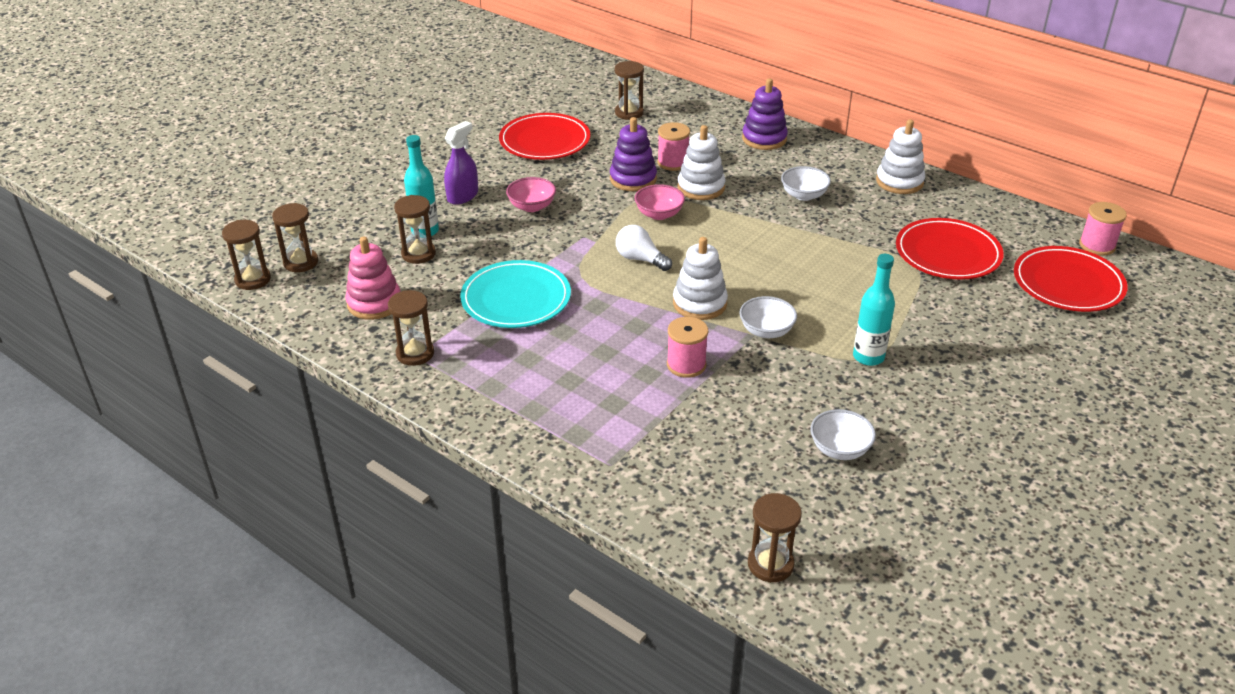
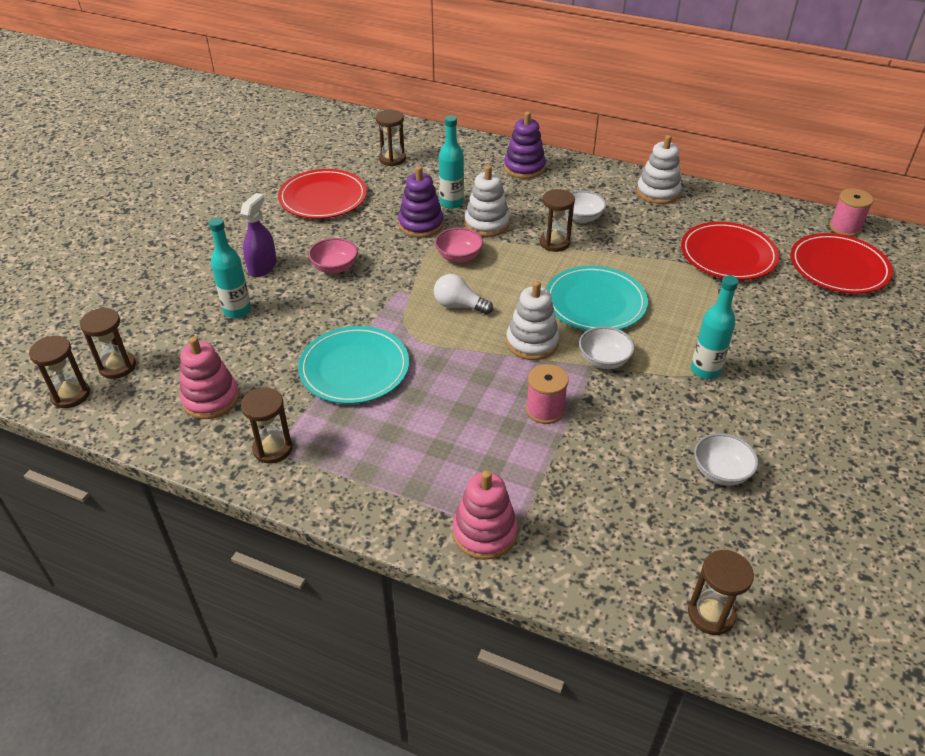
camera: 15 degrees left, 5 degrees up
brown hourglass [394,195,436,264] -> brown hourglass moved to [539,189,575,252]
pink spool [657,122,690,171] -> turquoise bottle [439,115,464,209]
none -> pink stacking toy [452,471,518,560]
none -> turquoise plate [546,266,648,330]

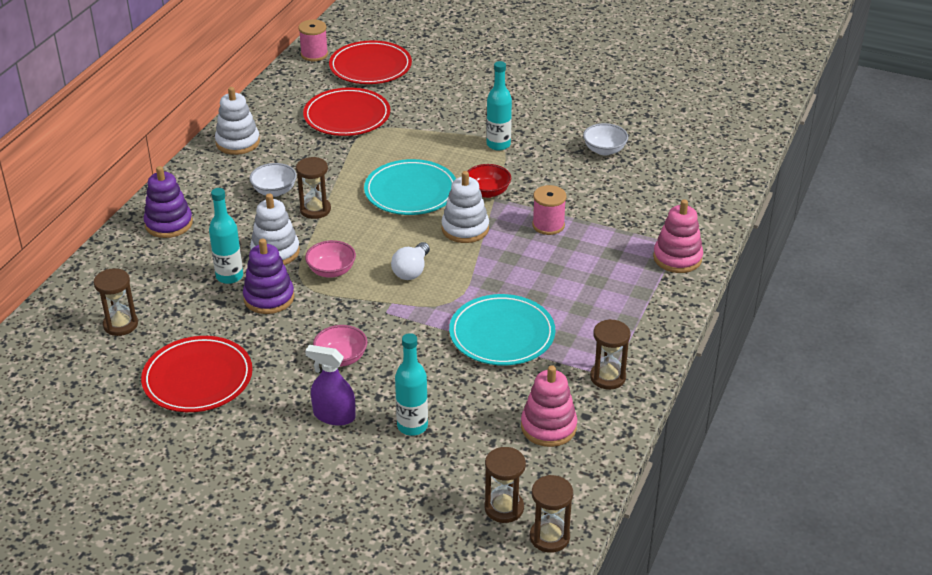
camera: 90 degrees left, 5 degrees down
white bowl [579,326,635,369] -> red bowl [468,164,511,198]
brown hourglass [688,550,754,635] -> none

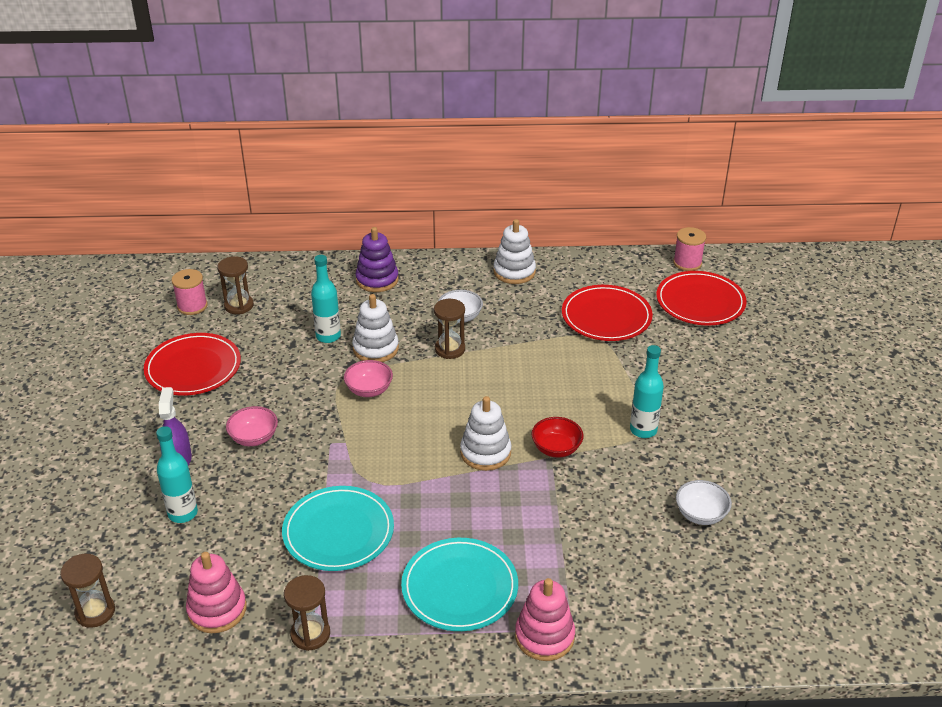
camera: 65 degrees right, 0 degrees up
purple stacking toy [243,239,294,314] -> none
turquoise plate [364,159,456,215] -> turquoise plate moved to [401,538,518,631]
white light bulb [391,242,430,280] -> none
brown hourglass [530,475,573,553] -> none
pink spool [532,185,567,235] -> pink spool moved to [172,269,208,315]

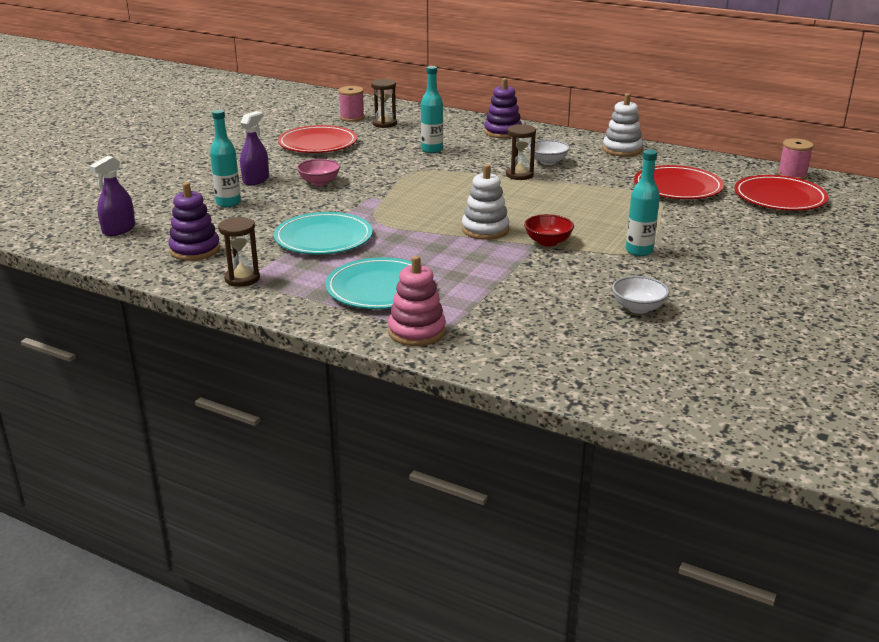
camera: 30 degrees right, 10 degrees down
brown hourglass [60,554,115,628] -> purple spray bottle [89,156,135,236]
pink stacking toy [186,552,247,633] -> purple stacking toy [169,182,220,261]
pink bowl [344,360,393,397] -> none
white stacking toy [352,294,399,362] -> none

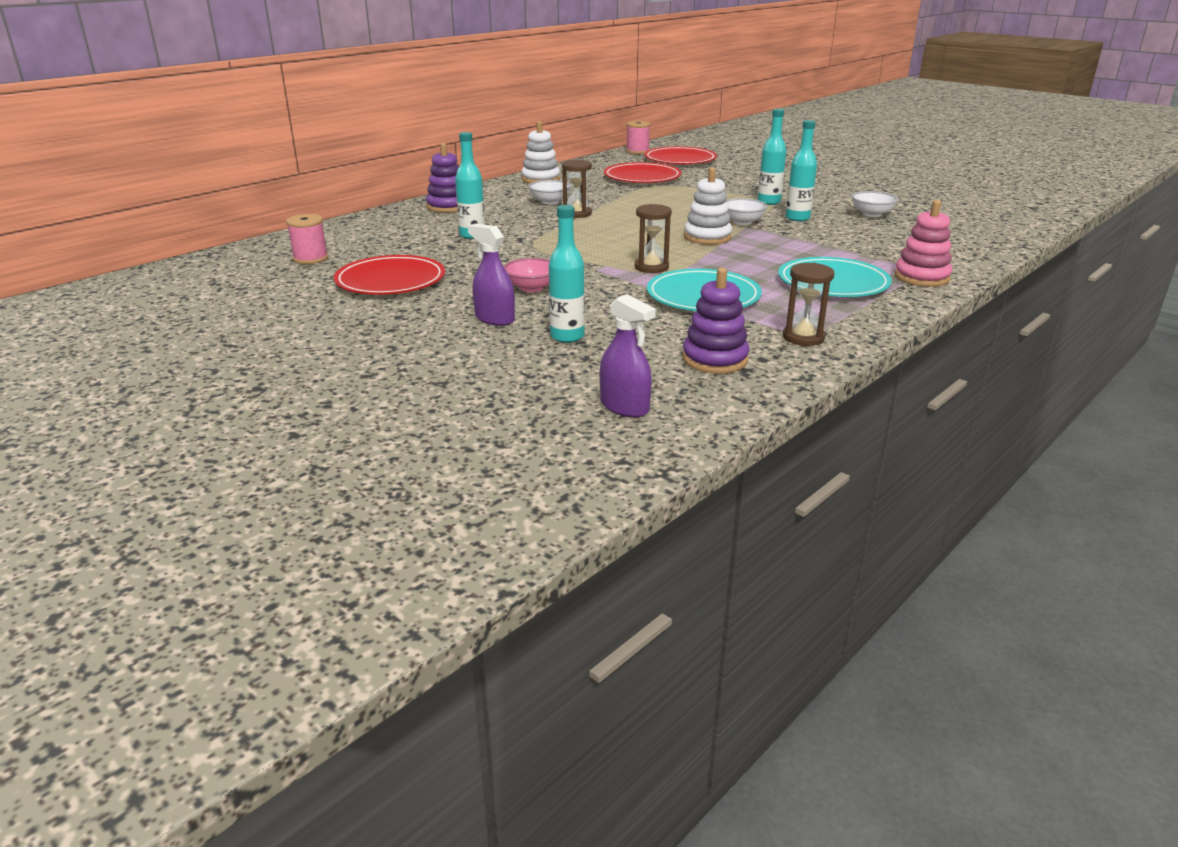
camera: 75 degrees left, 0 degrees up
brown hourglass [371,79,397,128] -> brown hourglass moved to [635,204,672,273]
red bowl [524,214,574,247] -> white bowl [726,198,768,225]
none -> turquoise bottle [786,120,817,221]

